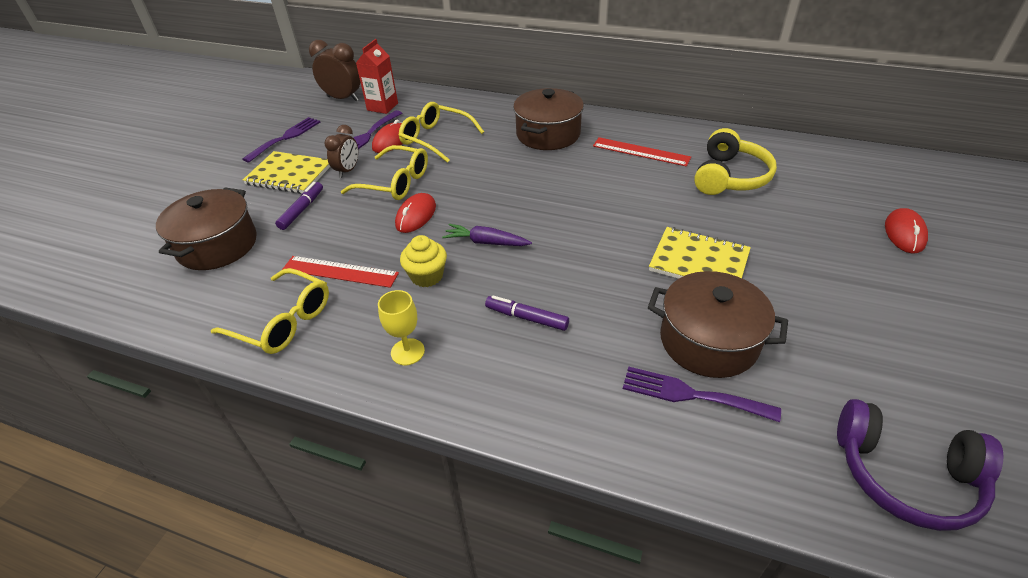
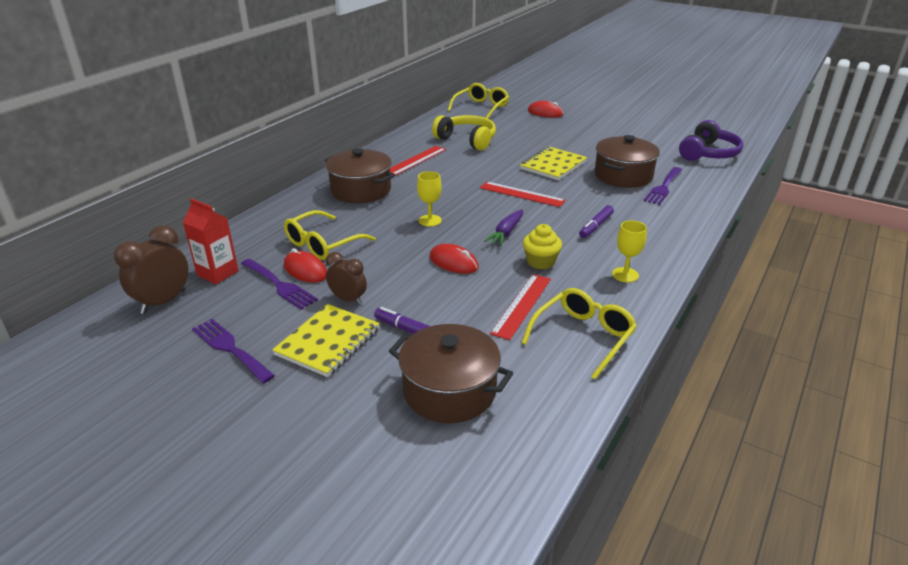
camera: 80 degrees left, 10 degrees down
yellow glasses [341,145,428,200] -> yellow glasses moved to [447,83,509,119]
none -> yellow goblet [417,171,442,227]
none -> red ruler [480,181,566,207]

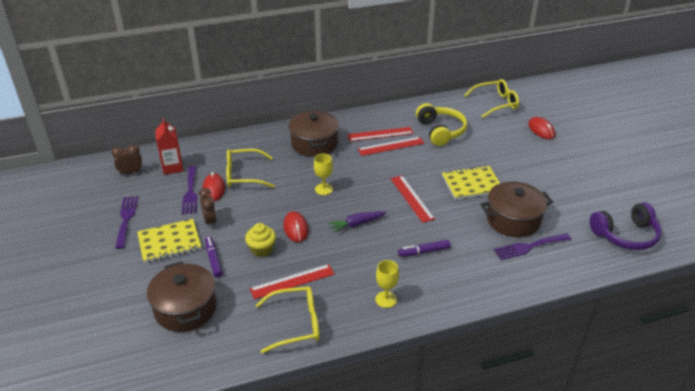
camera: 40 degrees right, 5 degrees up
brown clock [114,225,188,314] -> brown clock [111,144,142,175], size x0.66
yellow cupcake [523,224,562,269] -> yellow cupcake moved to [245,223,276,257]
none -> red ruler [358,137,424,156]

